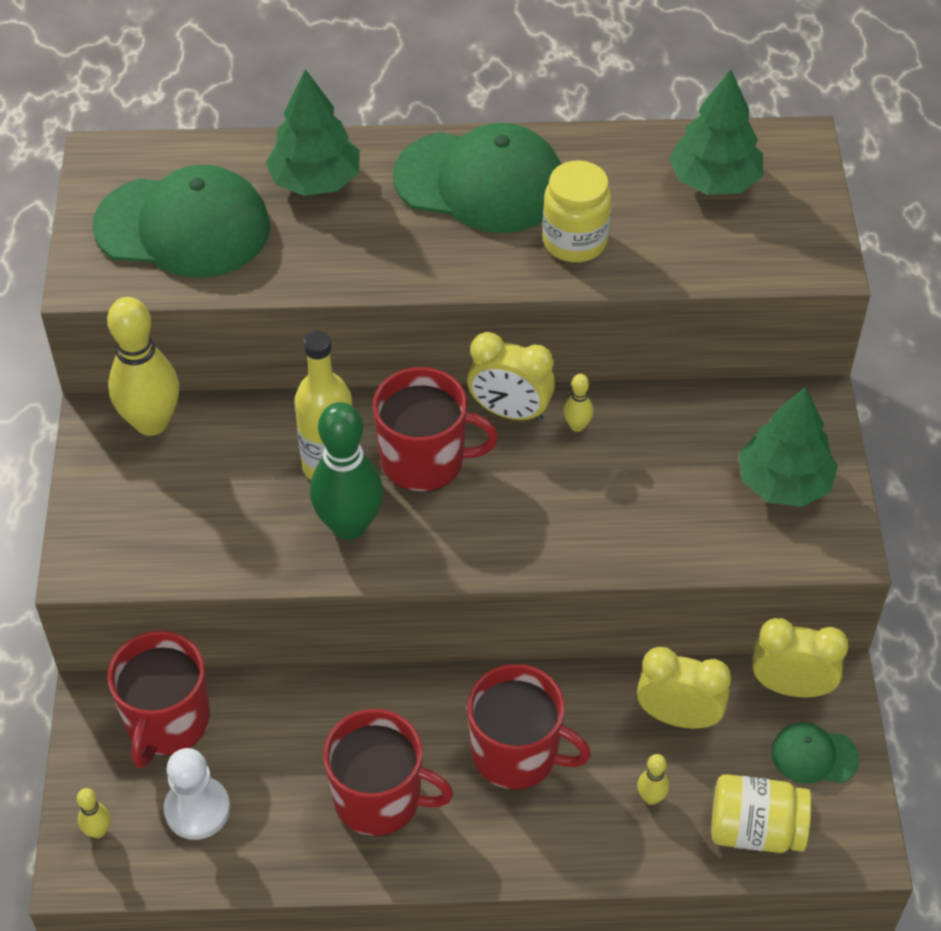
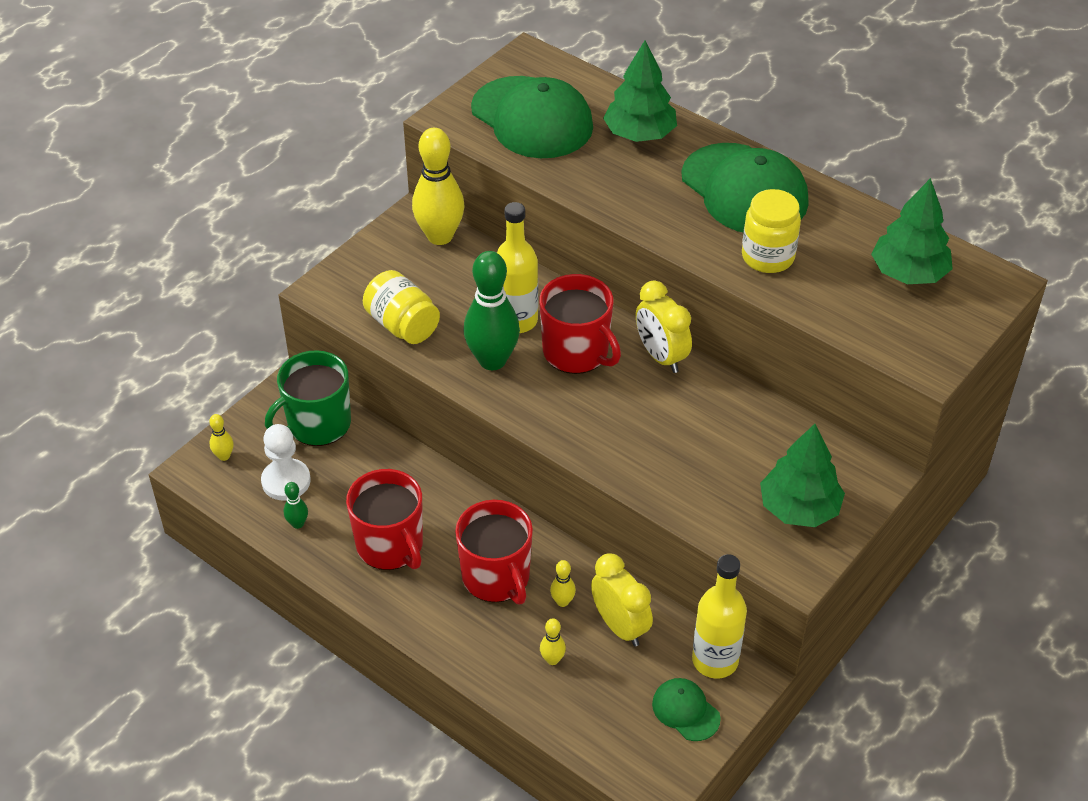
camera: 40 degrees right, 5 degrees down
red mug [108,631,210,769] -> green mug [265,350,351,446]
yellow bowling pin [563,374,594,432] -> yellow bowling pin moved to [550,560,576,607]
yellow jar [711,774,812,853] -> yellow jar moved to [363,270,440,344]
yellow clock [752,618,849,697] -> yellow bottle [692,554,747,678]
none -> green bowling pin [284,482,308,529]

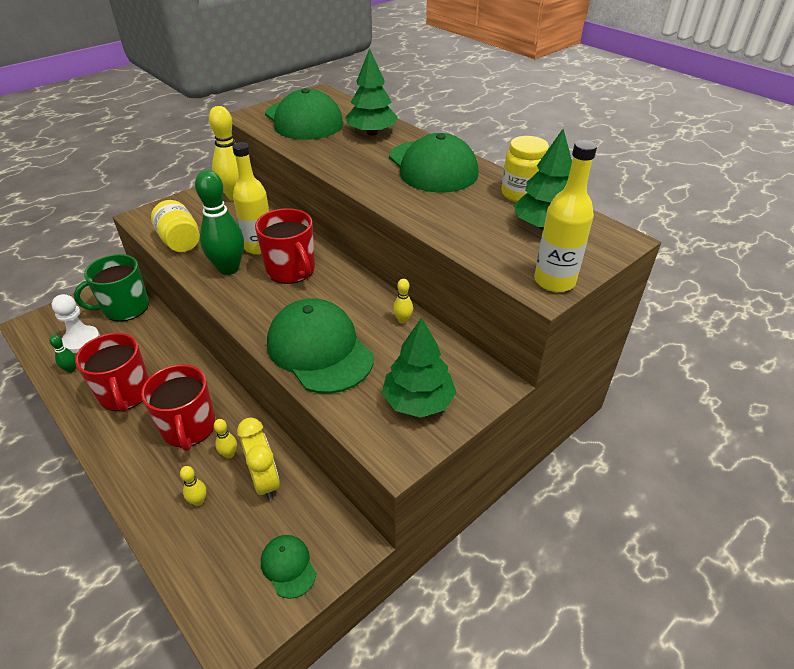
camera: 10 degrees right, 5 degrees down
yellow bowling pin [209,414,233,461] -> yellow bowling pin moved to [393,279,413,324]
yellow clock [636,281,692,373] -> none
yellow bottle [692,554,747,678] -> yellow bottle moved to [534,140,597,292]
yellow jar [742,189,801,273] -> yellow jar moved to [501,136,549,202]
none -> green cap [267,298,374,394]

